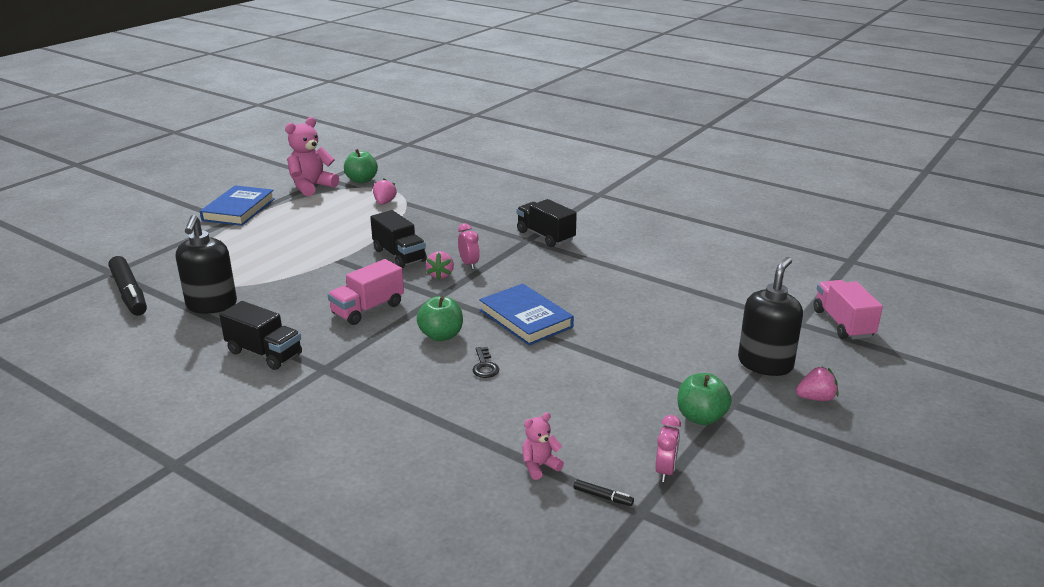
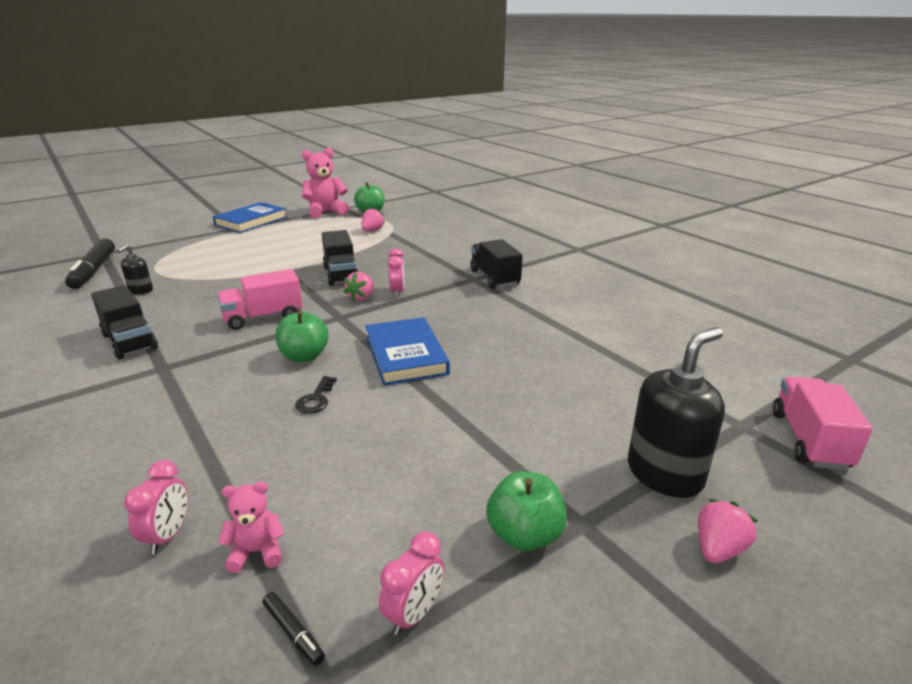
camera: 20 degrees right, 0 degrees up
black soap dispenser [176,215,237,314] -> black soap dispenser [117,244,153,294], size x0.52
pink strawberry [796,367,838,401] -> pink strawberry turned 60 degrees counterclockwise [698,499,758,563]
none -> pink clock [124,460,188,554]

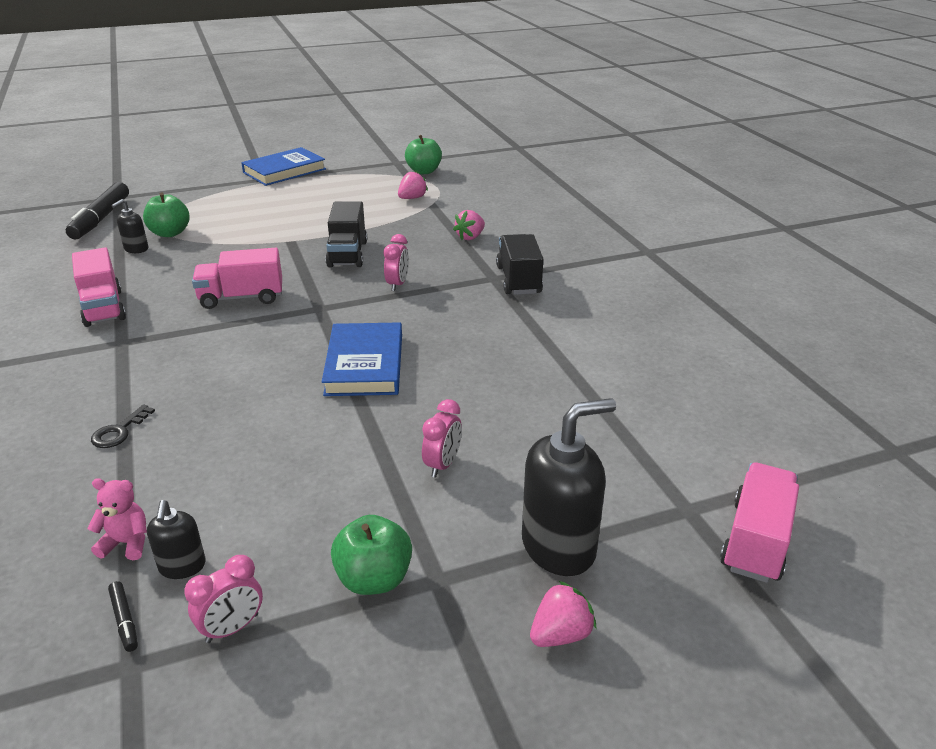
camera: 15 degrees right, 5 degrees up
black truck [91,285,158,359] -> pink truck [72,247,126,327]
pink clock [124,460,188,554] -> pink clock moved to [422,399,462,477]
green apple [275,311,329,362] -> green apple moved to [143,193,190,237]
black key [295,376,337,414] -> black key moved to [91,404,155,448]
pink teddy bear [302,148,349,218] -> none
pink strawberry [344,272,374,301] -> pink strawberry moved to [453,210,485,240]
none -> black soap dispenser [147,500,206,579]

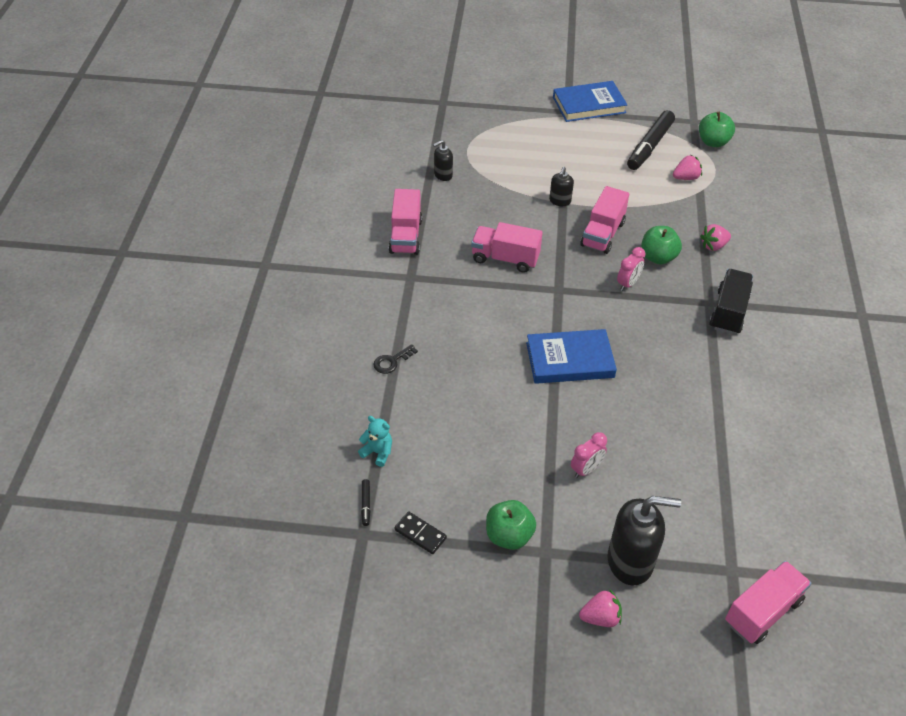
camera: 25 degrees right, 15 degrees up
black marker [66,182,129,239] -> black marker moved to [627,110,675,170]
pink teddy bear [87,478,147,560] -> turquoise teddy bear [358,416,392,467]
green apple [143,193,190,237] -> green apple moved to [641,226,682,265]
black soap dispenser [147,500,206,579] -> black soap dispenser moved to [549,167,574,206]
pink clock [184,555,263,643] -> black domino [394,511,447,554]
blue book [322,322,402,396] -> blue book turned 60 degrees clockwise [526,329,617,384]
black truck [326,201,367,268] -> pink truck [580,186,629,254]

